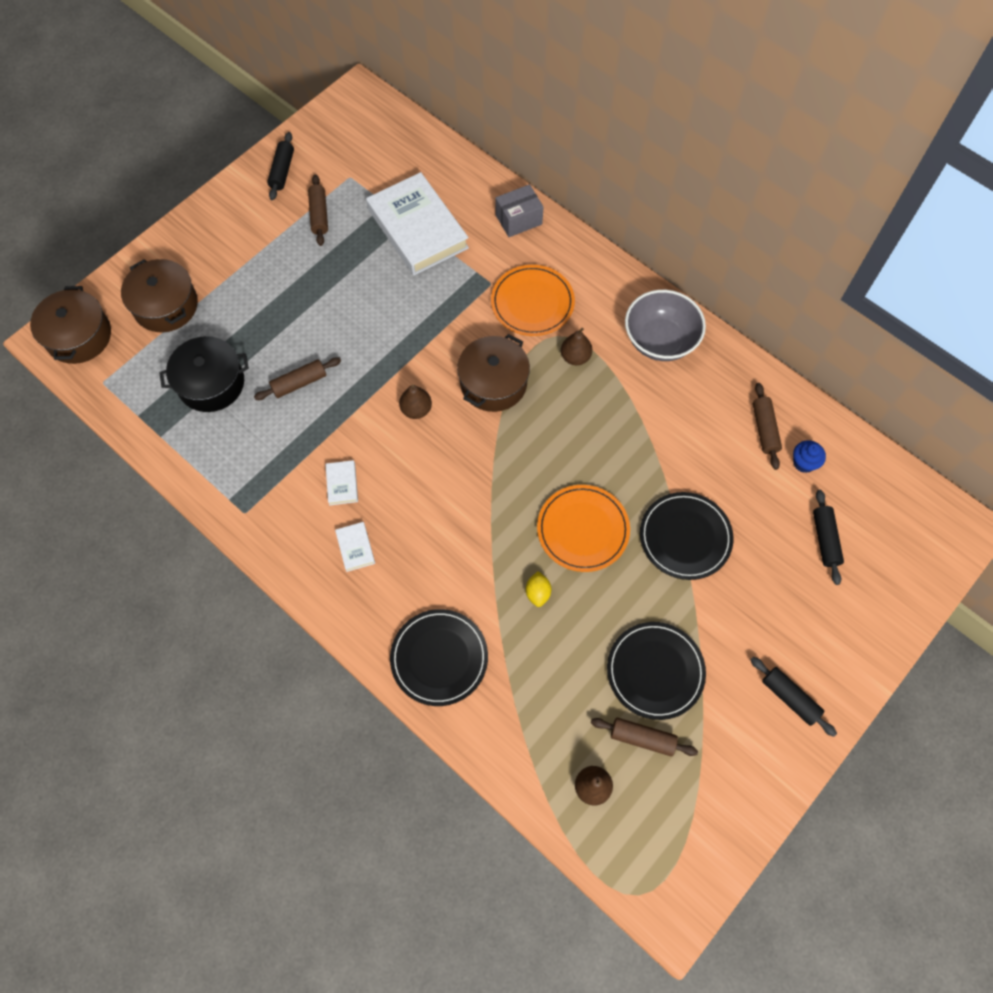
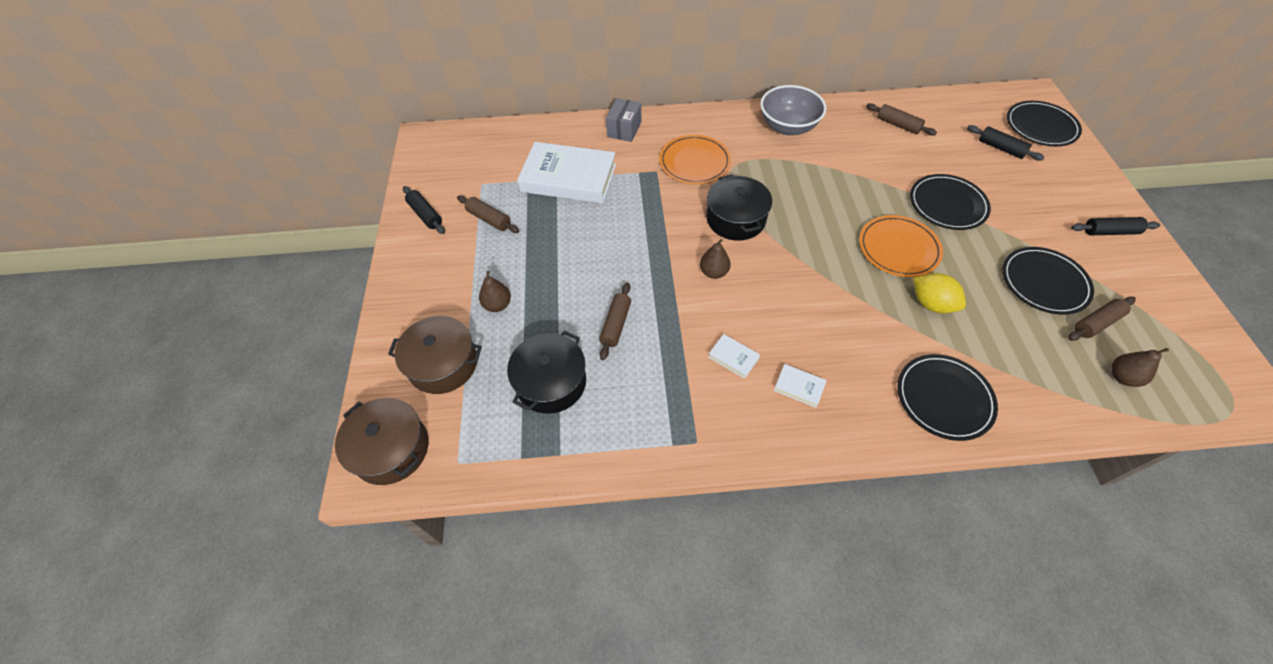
camera: 45 degrees left, 10 degrees down
brown pot [457,334,530,412] -> black pot [707,174,772,241]
yellow lemon [526,571,551,607] -> yellow lemon [913,273,966,313], size x1.62
brown pear [561,328,592,365] -> brown pear moved to [479,271,511,312]
blue cupcake [793,440,826,473] -> none
none -> black plate [1007,101,1082,146]

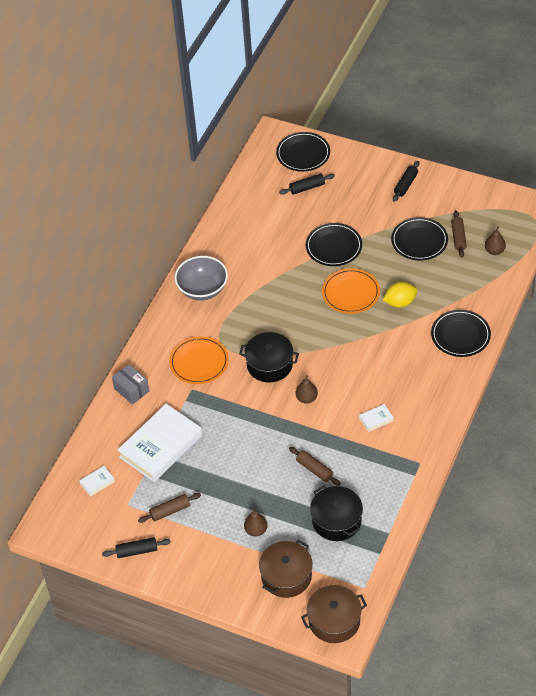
camera: 60 degrees left, 5 degrees down
white book [774,364,827,408] -> white book moved to [79,466,115,497]
brown rolling pin [866,103,937,136] -> none

